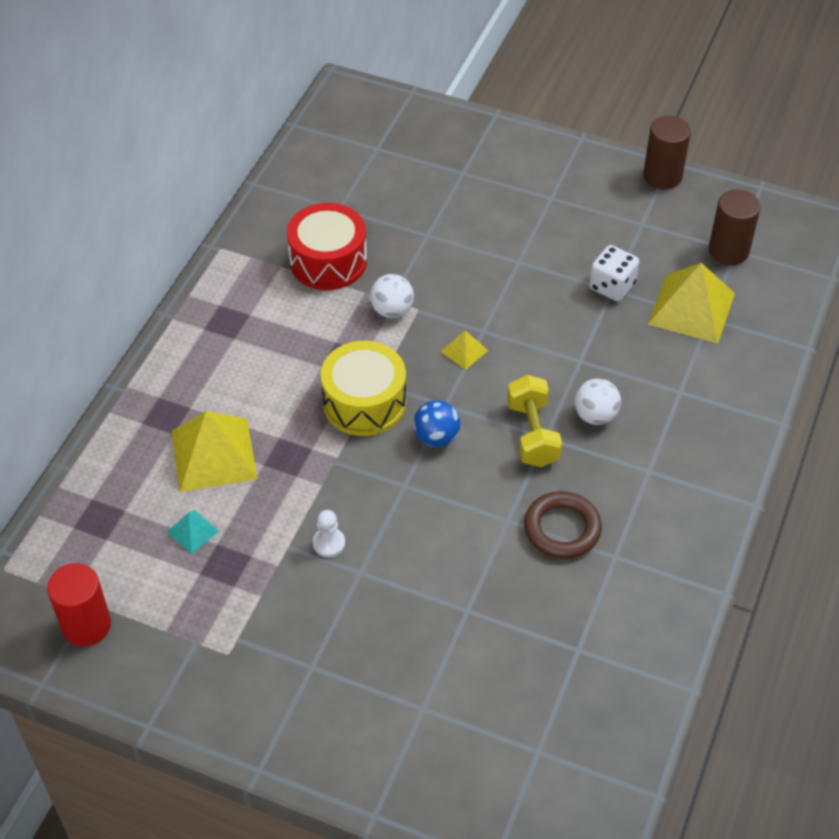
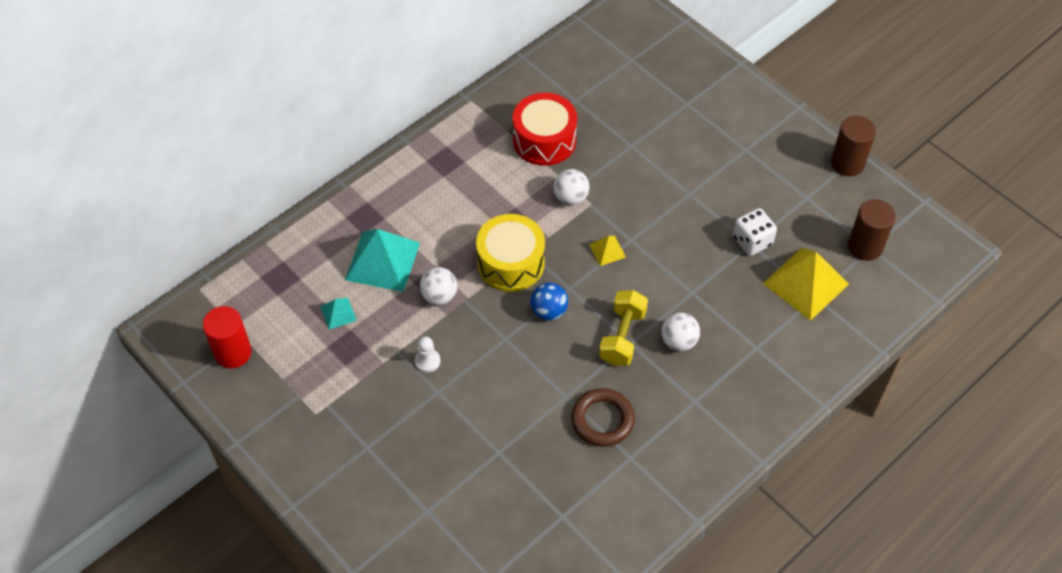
camera: 25 degrees right, 5 degrees up
yellow pyramid [172,411,258,492] -> turquoise pyramid [345,229,420,292]
none -> white ball [420,267,457,305]

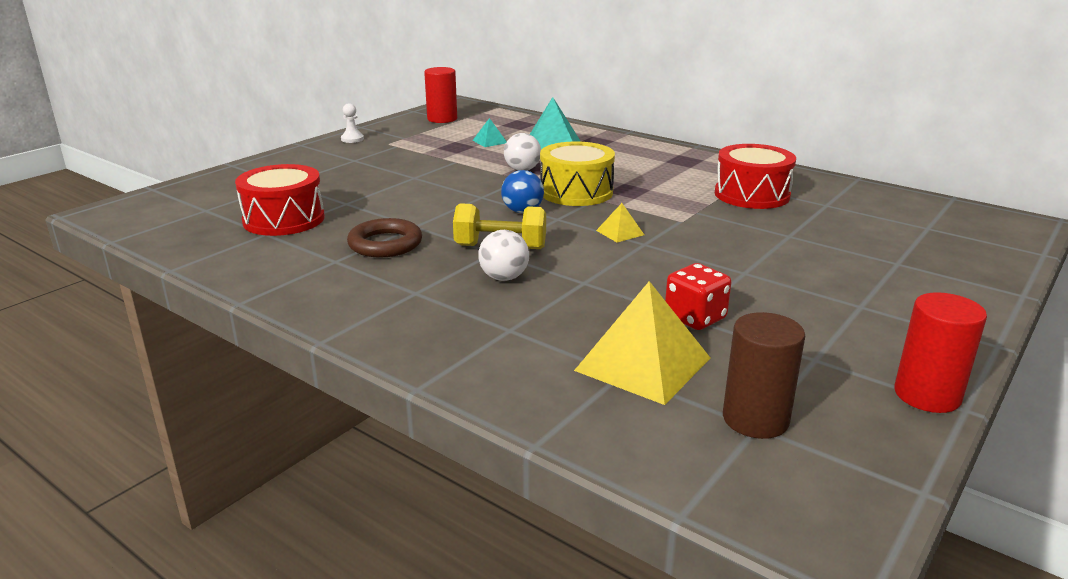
camera: 80 degrees right, 30 degrees down
white pawn [415,336,441,373] -> white pawn moved to [341,103,364,143]
white ball [553,169,589,205] -> none
white dice [733,208,777,256] -> red dice [665,263,731,330]
brown cylinder [831,116,876,176] -> red cylinder [894,292,987,413]
none -> red drum [235,164,325,236]

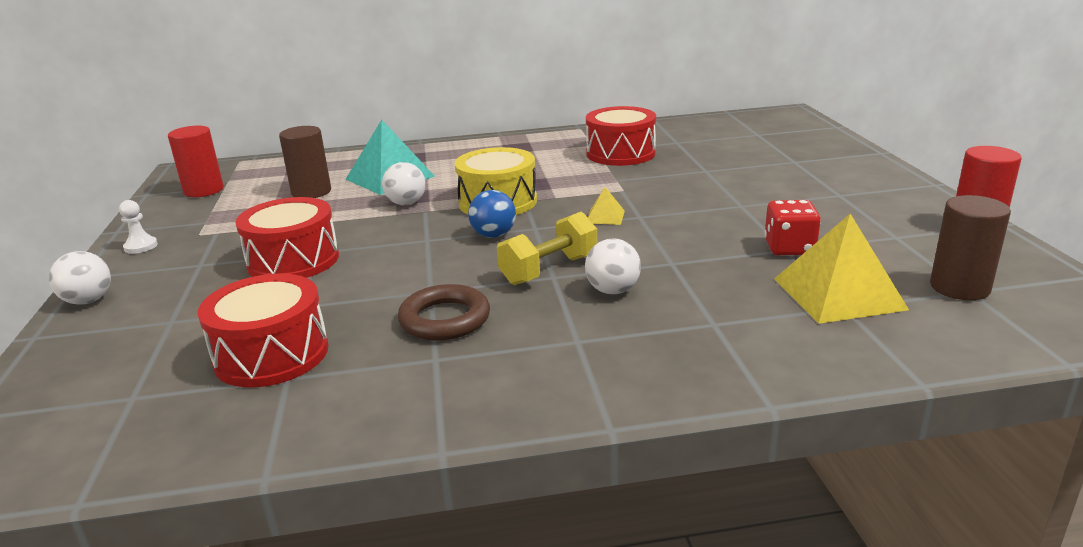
camera: 45 degrees left, 0 degrees up
turquoise pyramid [472,118,507,147] -> brown cylinder [279,126,331,198]
none -> white ball [49,251,111,305]
none -> red drum [235,197,339,278]

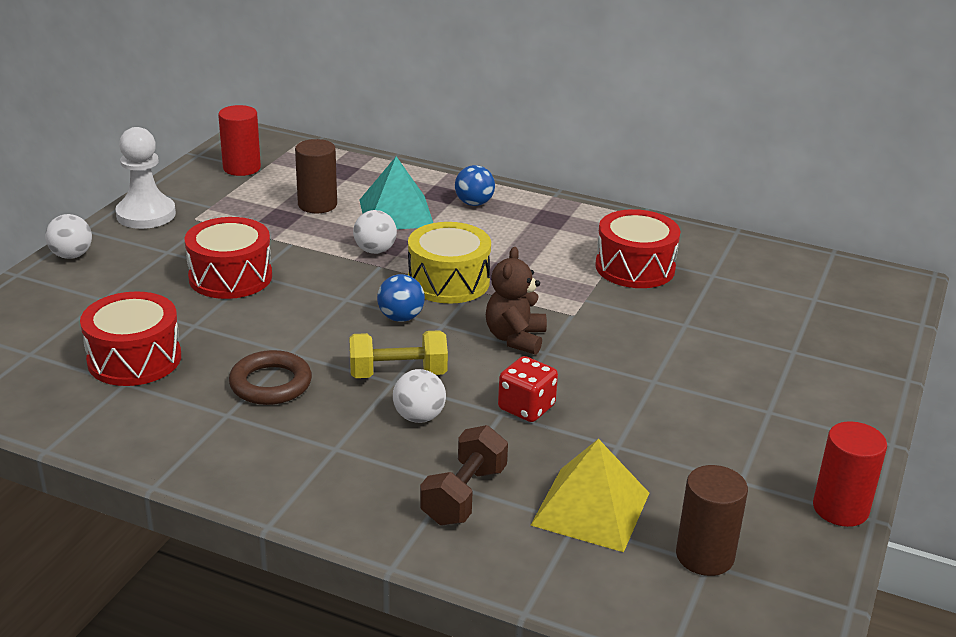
camera: 30 degrees right, 5 degrees up
white pawn [119,200,158,254] -> white pawn [115,127,176,229], size x2.09
yellow pyramid [588,187,625,225] -> brown teddy bear [486,247,547,355]
red dice [764,200,821,255] -> red dice moved to [498,356,558,422]
none -> brown dumbbell [420,425,508,526]
none -> blue ball [455,165,495,206]

